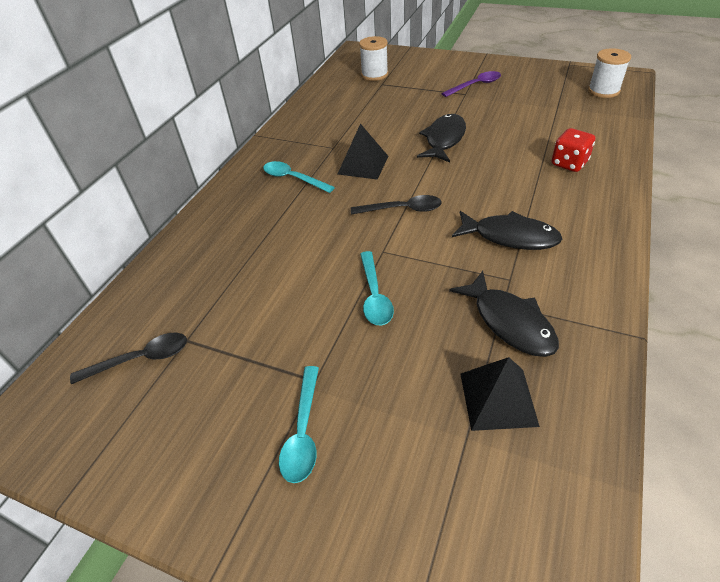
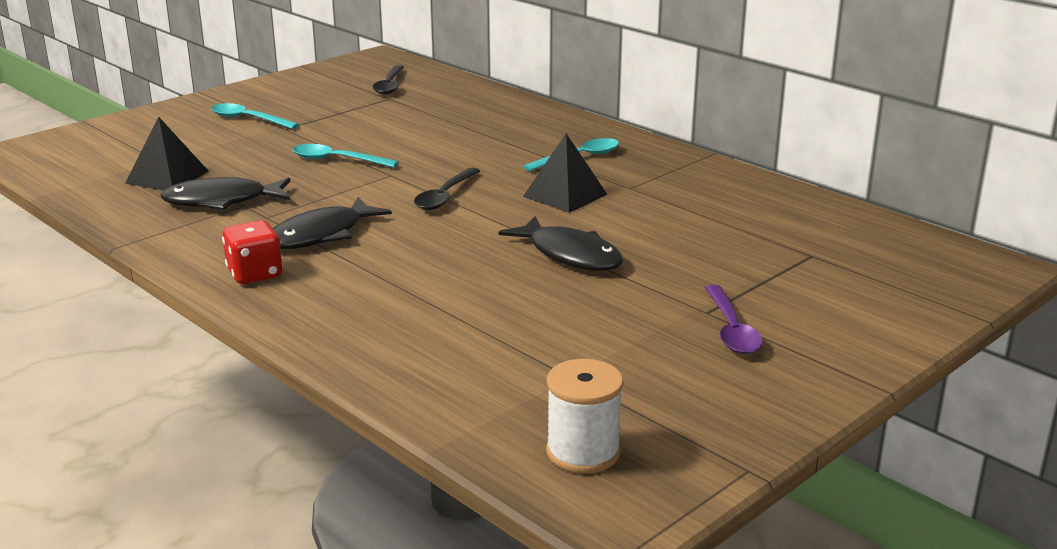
camera: 110 degrees right, 20 degrees down
white spool [359,36,388,81] -> none
red dice [552,128,595,172] -> red dice moved to [222,220,283,284]

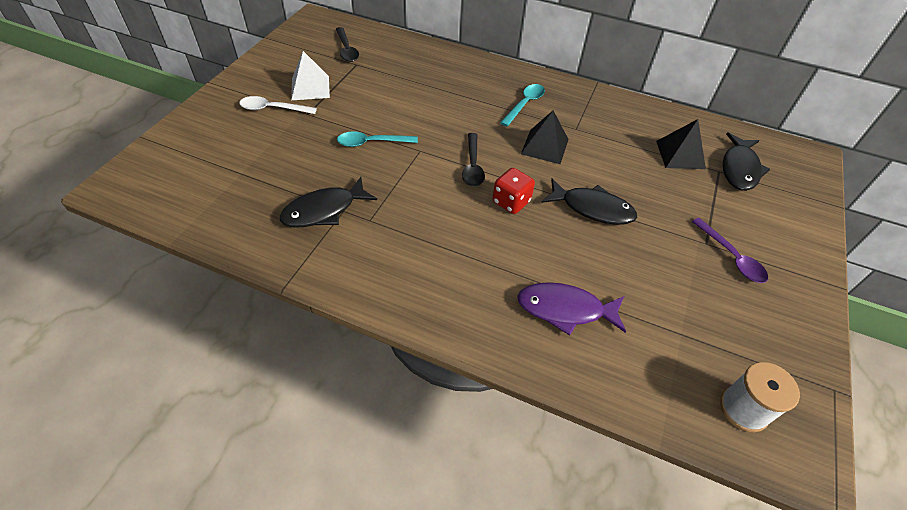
camera: 25 degrees left, 25 degrees up
black pyramid [125,116,209,191] -> black pyramid moved to [656,119,706,169]
turquoise spoon [211,103,299,129] -> white spoon [239,96,317,114]
red dice [222,220,283,284] -> red dice moved to [493,168,535,214]
black fish [273,197,392,249] -> black fish moved to [723,133,770,191]
none -> white pyramid [291,51,330,100]
none -> purple fish [517,282,626,336]

